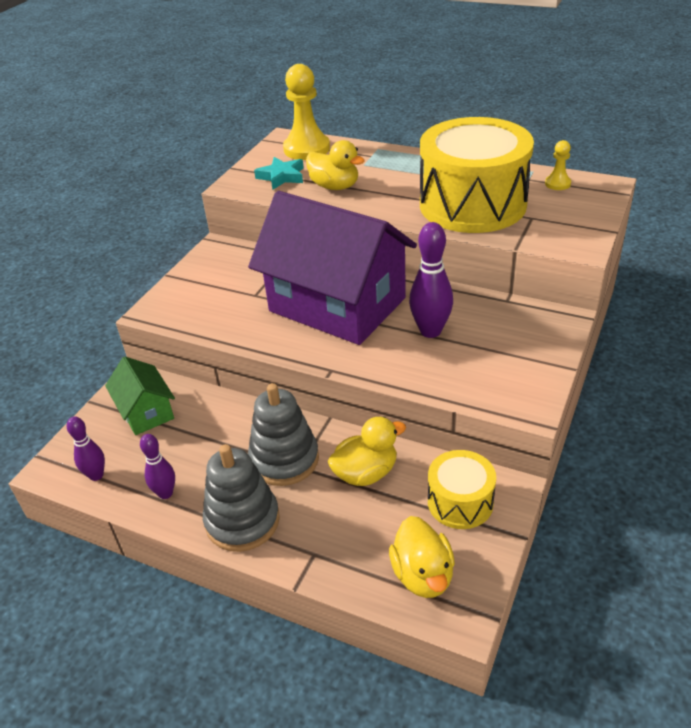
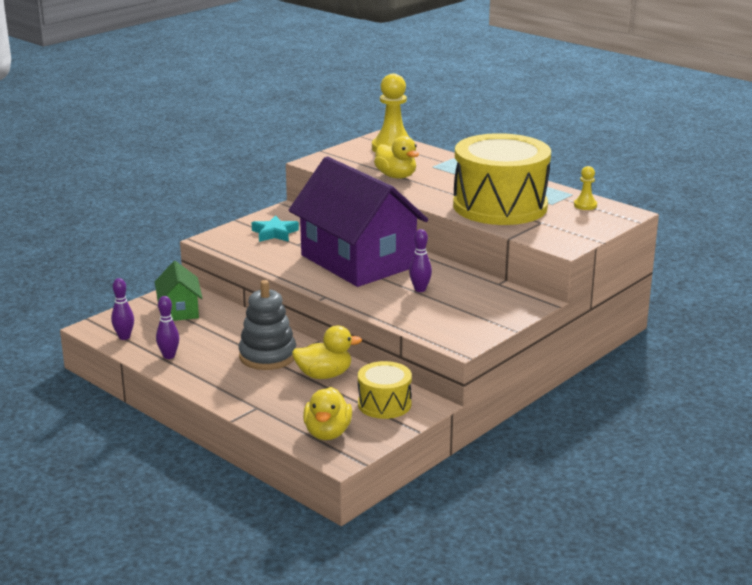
camera: 15 degrees right, 15 degrees down
grey stacking toy [203,444,280,552] -> none
turquoise star [254,157,304,190] -> turquoise star moved to [252,215,299,242]
purple bowling pin [409,222,453,338] -> purple bowling pin [409,229,432,292], size x0.62

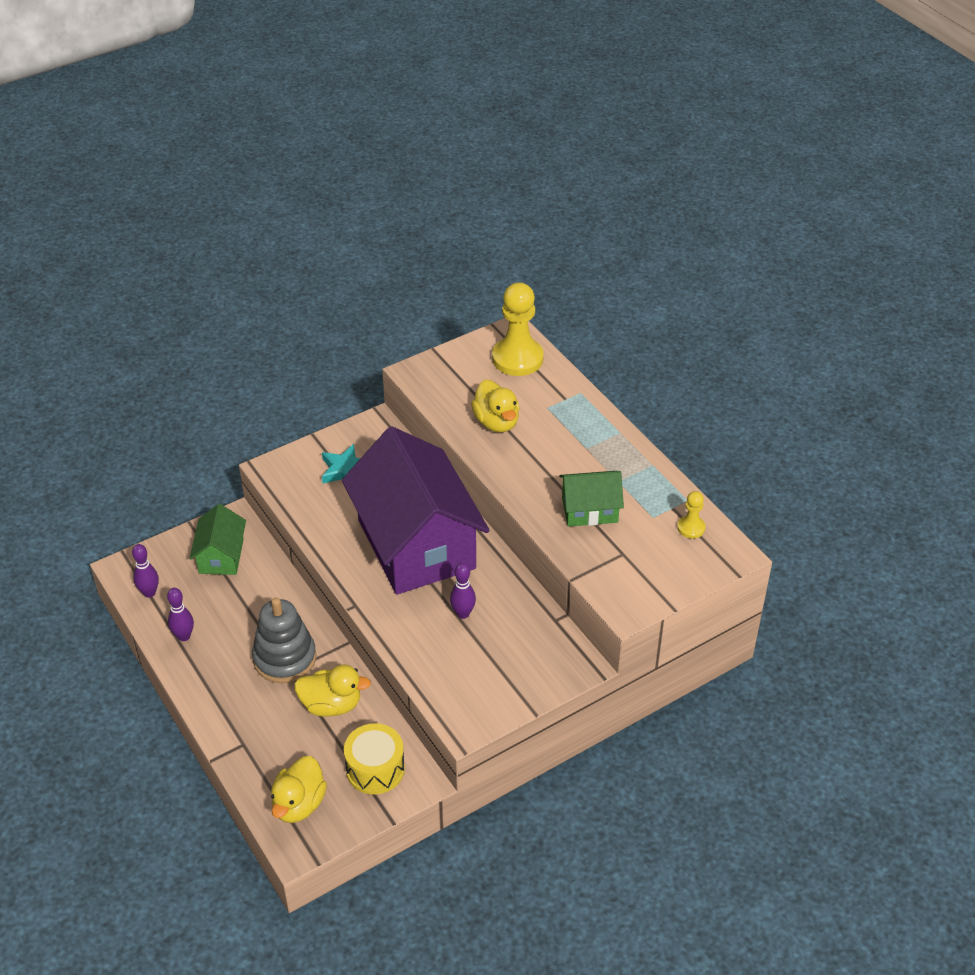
camera: 15 degrees right, 20 degrees up
yellow drum [453,133,551,225] -> green house [559,471,624,527]

